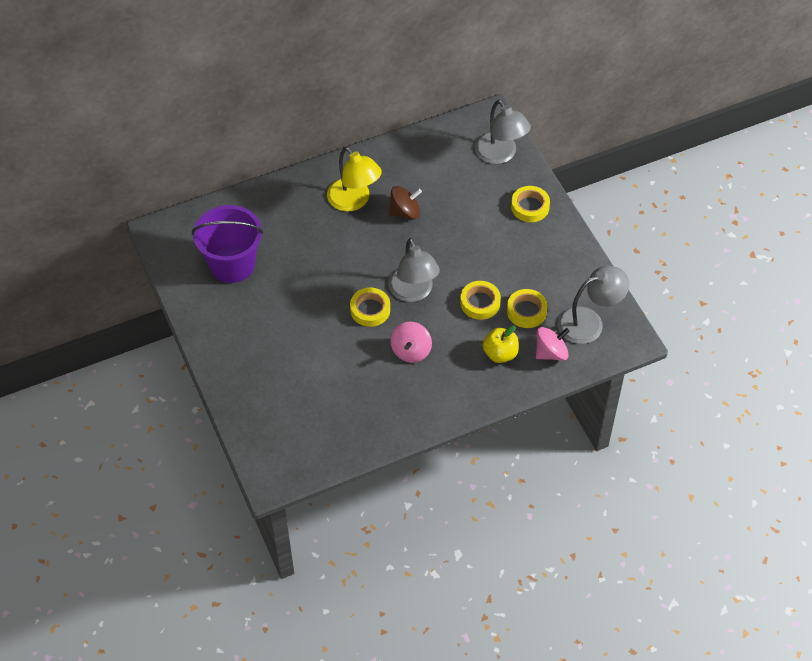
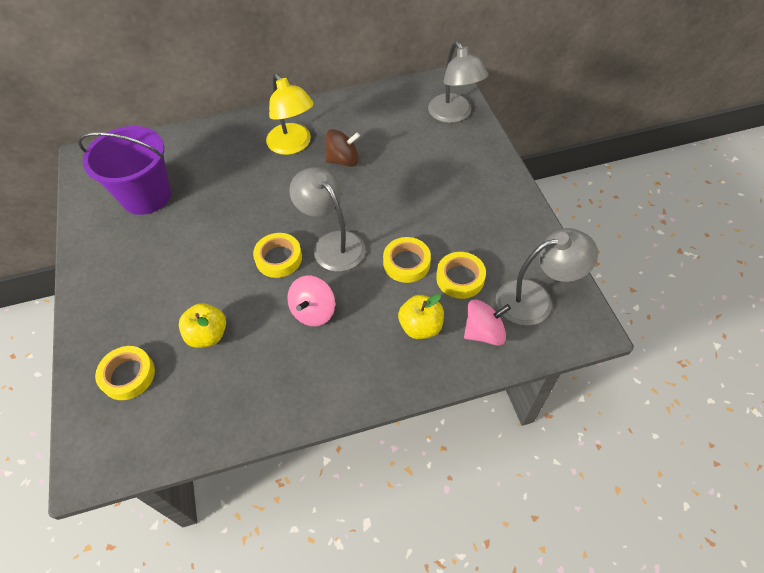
camera: 10 degrees right, 0 degrees up
grey lamp [388,238,440,302] -> grey lamp turned 150 degrees clockwise [289,167,365,272]
yellow tape [511,186,550,222] -> yellow tape moved to [95,346,155,400]
none -> yellow apple [179,303,226,348]

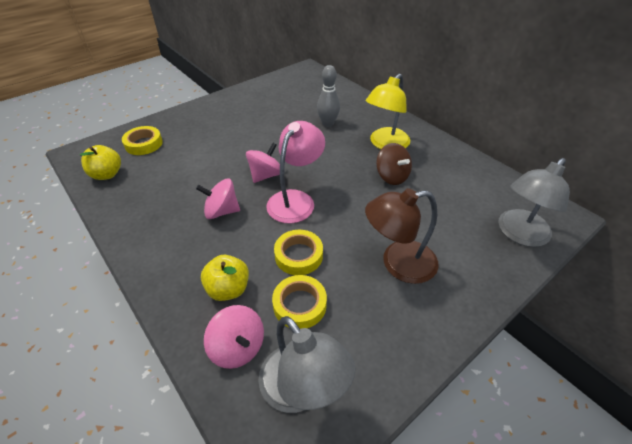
camera: 65 degrees right, 10 degrees down
purple bucket [78,126,171,215] -> none
yellow apple [179,303,226,348] -> yellow apple moved to [80,145,121,180]
yellow tape [253,233,302,278] -> pink spinning top [246,143,280,183]
grey lamp [289,167,365,272] -> pink lamp [266,121,325,224]
none -> grey bowling pin [317,65,340,127]
none -> brown lamp [365,188,439,284]

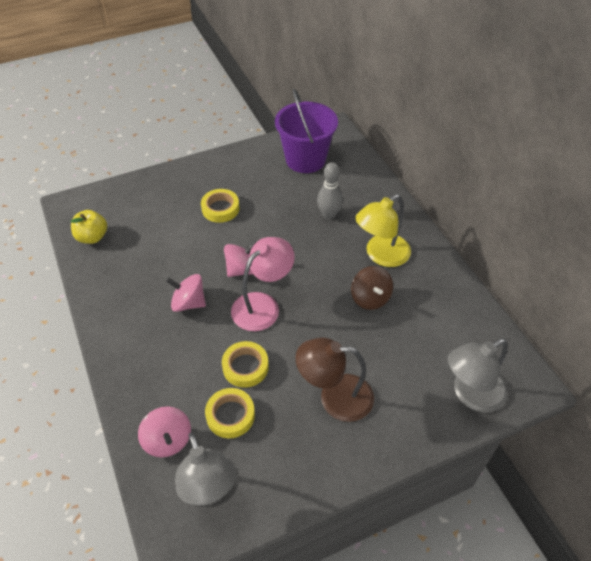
camera: 15 degrees right, 5 degrees up
yellow tape [122,126,163,155] -> yellow tape moved to [201,189,239,223]
yellow apple [201,255,249,301] -> none
none -> purple bucket [275,89,338,173]

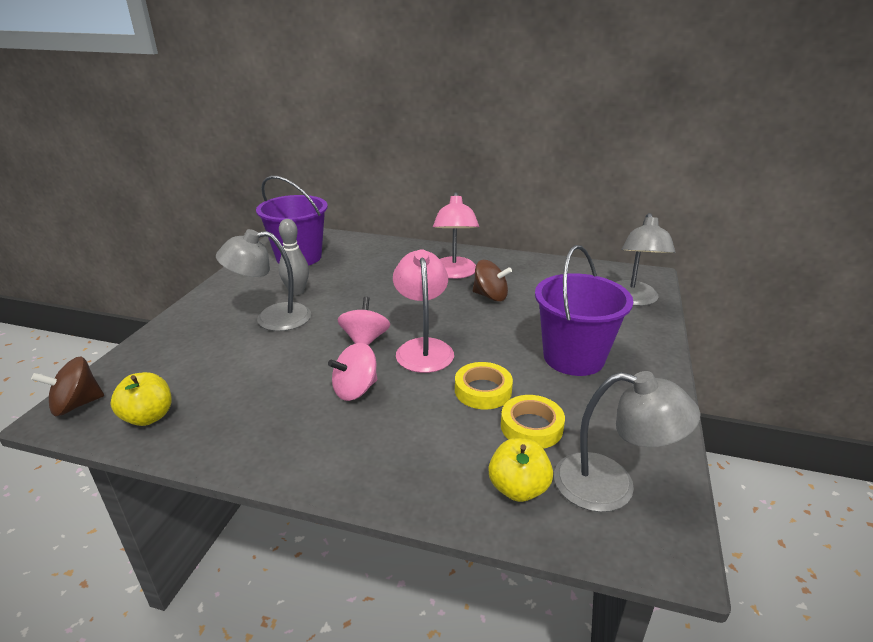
camera: 50 degrees left, 20 degrees down
pink spinning top [138,406,191,457] -> yellow apple [489,438,553,502]
yellow tape [201,189,239,223] -> grey lamp [216,229,311,331]
brown lamp [296,338,374,422] -> purple bucket [535,245,633,376]
grey bowling pin [317,162,343,220] -> grey bowling pin moved to [279,219,309,295]
yellow lamp [355,195,411,267] -> pink lamp [433,192,479,279]
none -> brown spinning top [31,357,104,416]

